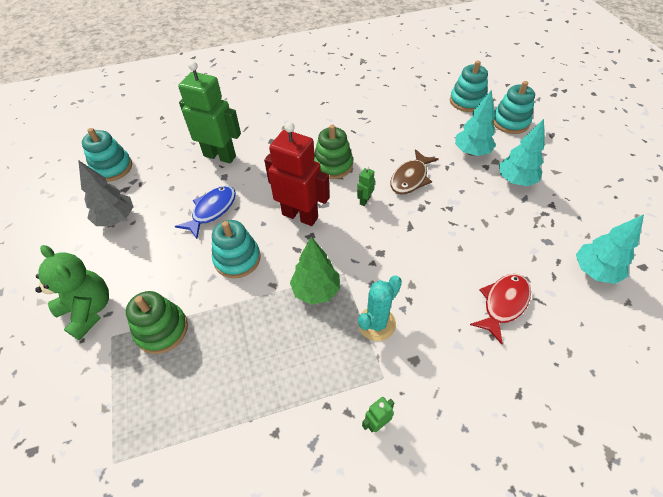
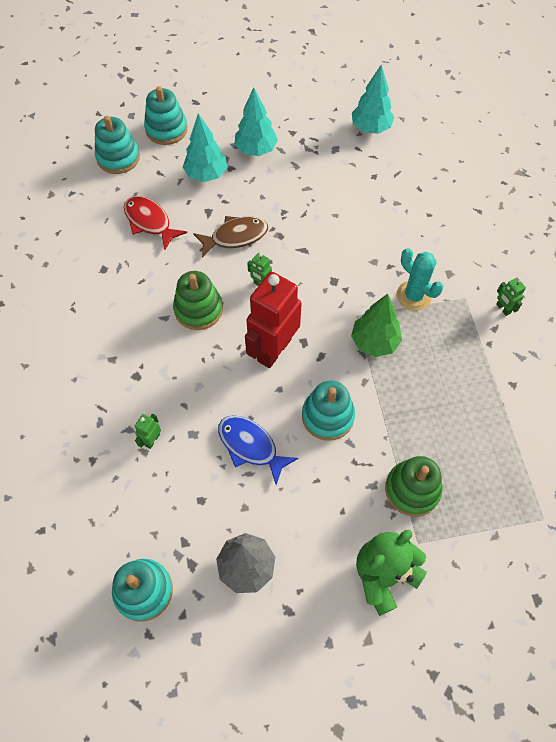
camera: 85 degrees left, 10 degrees up
green robot [178,61,241,163] -> green robot [135,414,161,449], size x0.42
brown fish [390,149,439,195] -> brown fish turned 60 degrees counterclockwise [193,216,268,258]
red fish [470,274,531,344] -> red fish moved to [124,196,187,251]

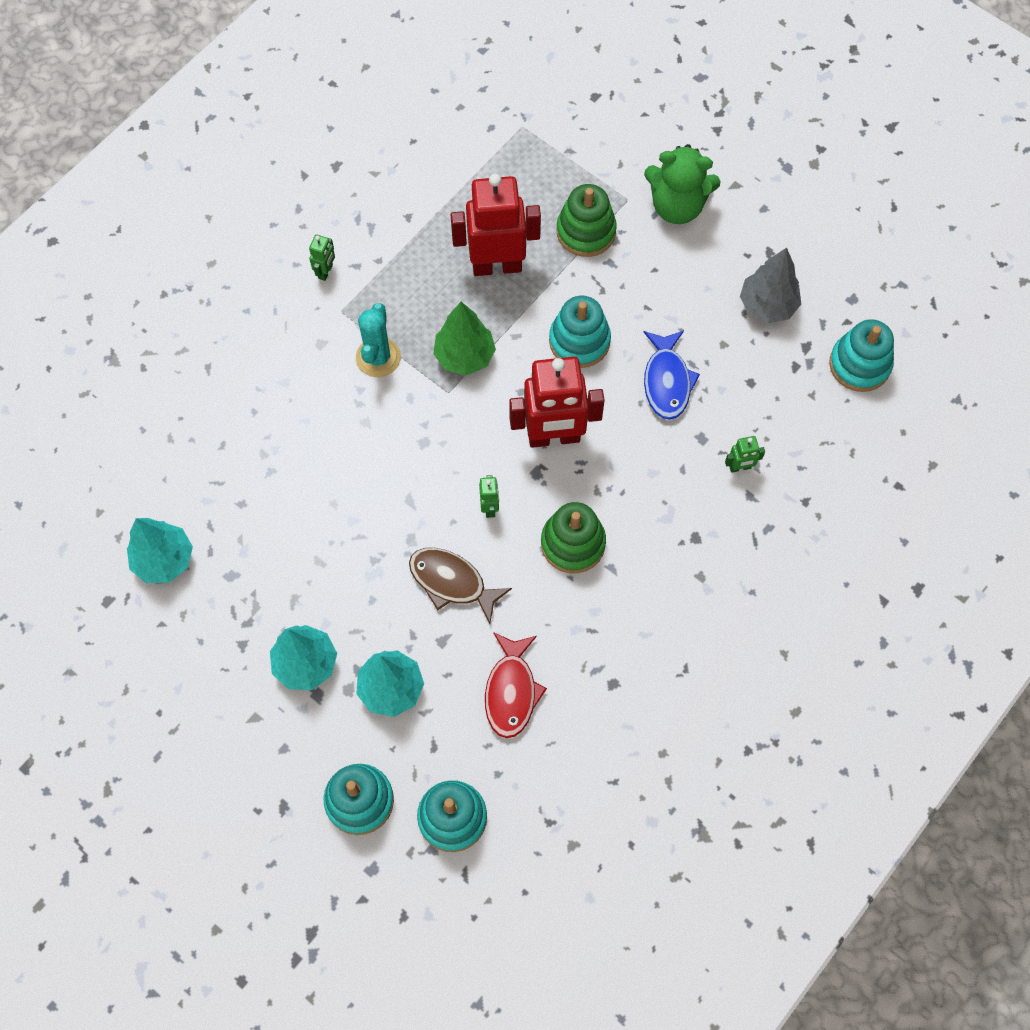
camera: 130 degrees left, 5 degrees up
none -> red robot [451,174,541,276]

